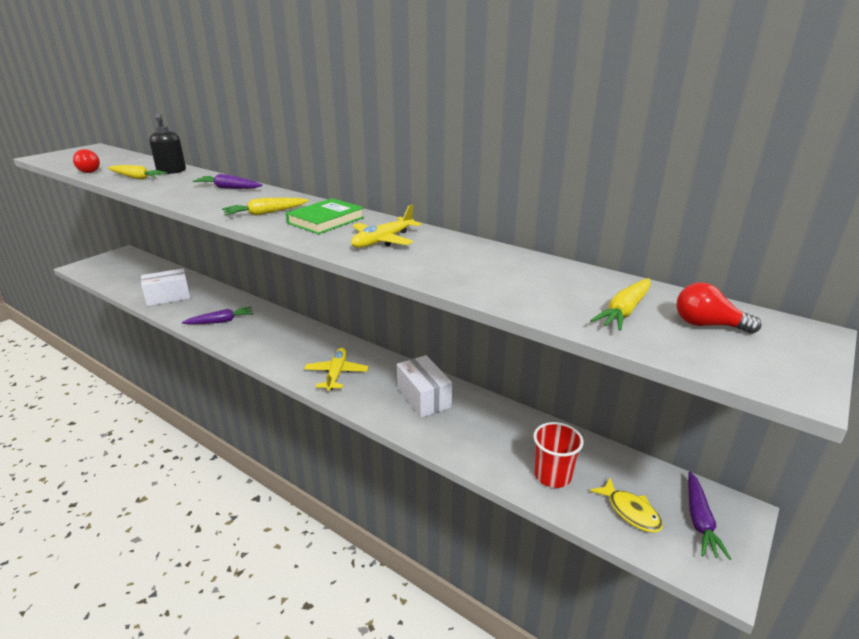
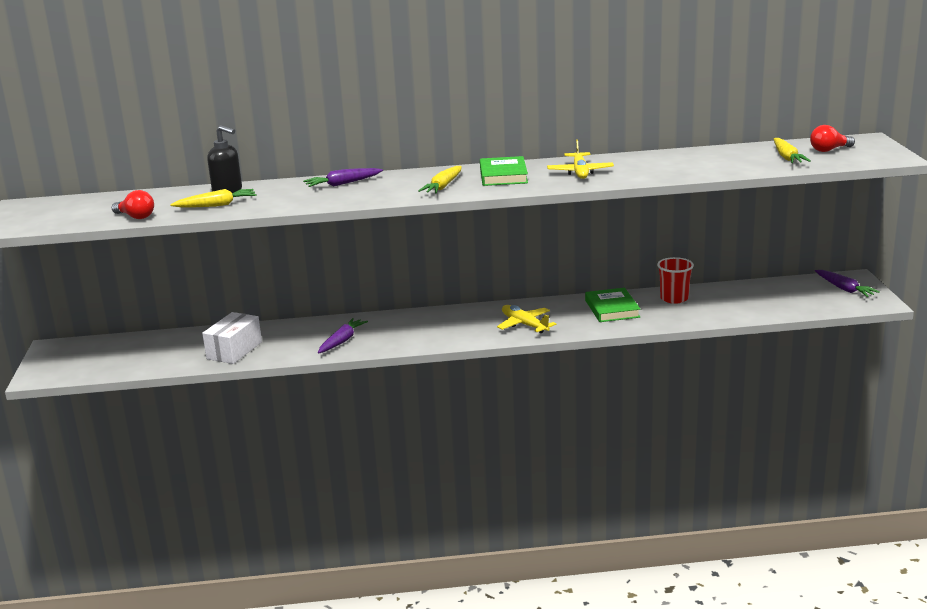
camera: 40 degrees left, 5 degrees down
white box [397,355,452,418] -> green book [585,288,640,322]
red cup [533,422,584,488] -> red cup moved to [657,257,694,304]
yellow fish [590,478,663,533] -> none

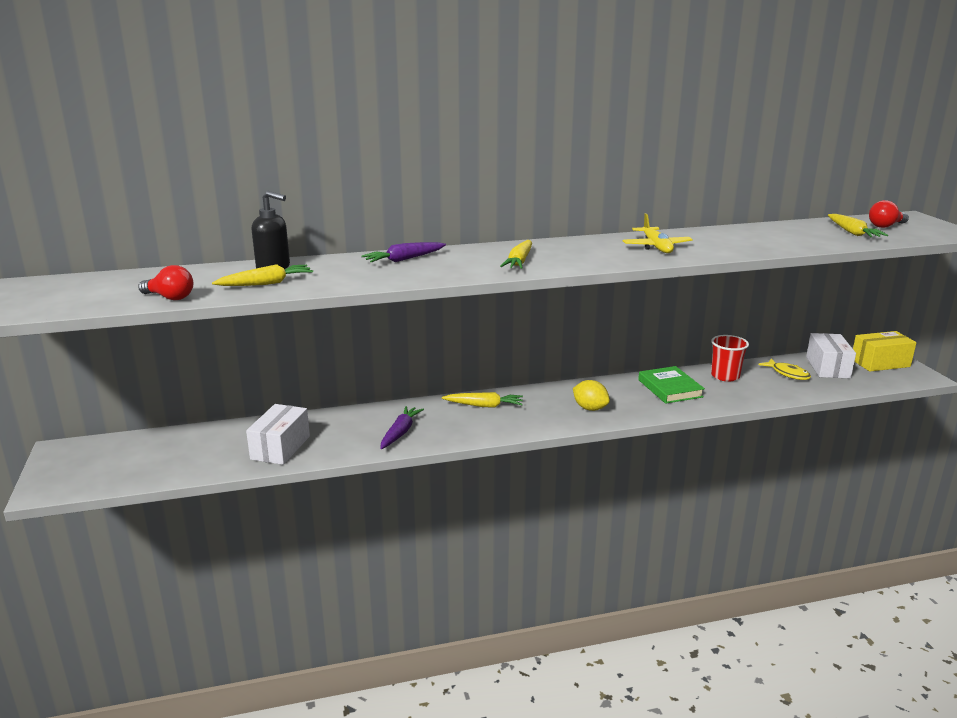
camera: 10 degrees left, 0 degrees up
green book [480,156,528,186] -> none
yellow plane [497,305,556,333] -> yellow lemon [573,380,610,411]
purple carrot [815,270,880,297] -> yellow box [853,331,917,372]
none -> yellow carrot [442,392,523,408]
none -> yellow fish [758,358,811,380]
none -> white box [806,333,856,378]

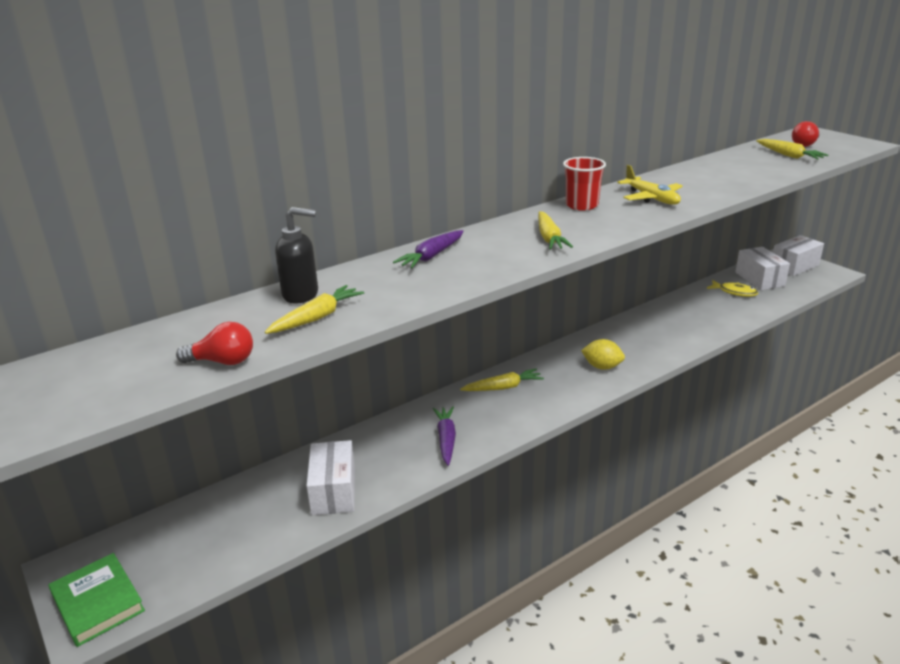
camera: 20 degrees left, 5 degrees up
green book [638,366,705,404] -> green book moved to [49,553,145,647]
red cup [711,335,749,382] -> red cup moved to [563,157,606,211]
yellow box [853,331,917,372] -> white box [773,235,824,276]

